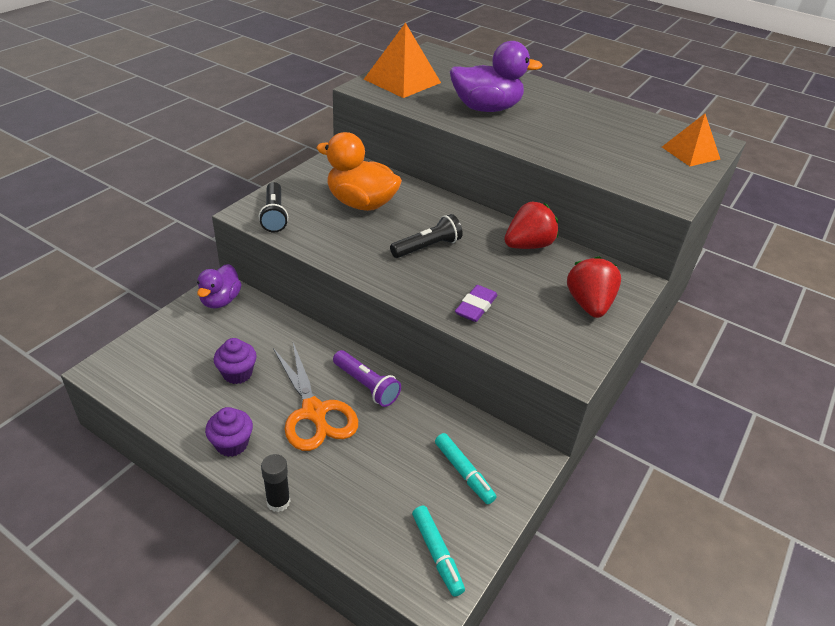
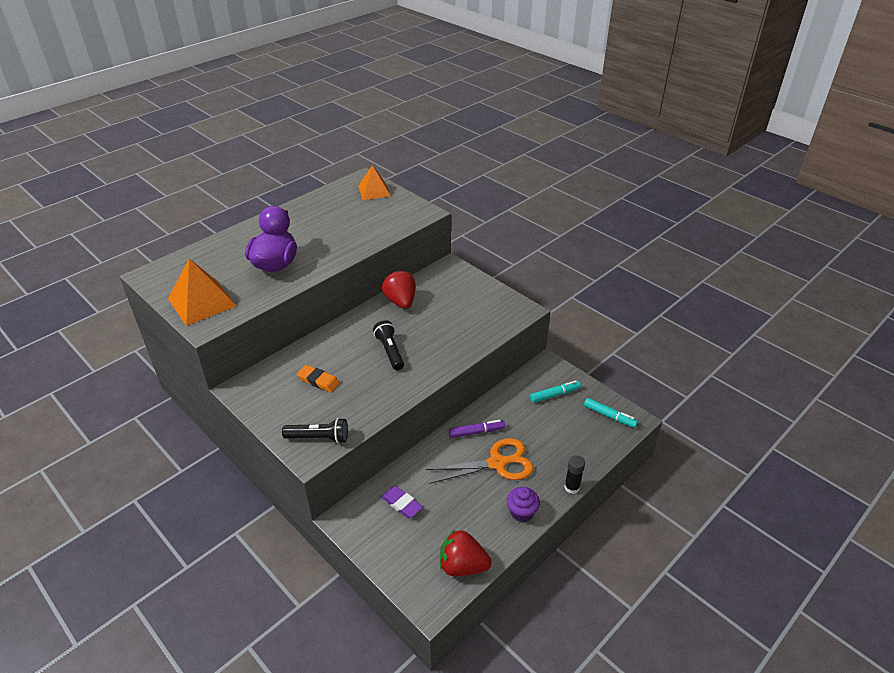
camera: 75 degrees left, 0 degrees up
purple duck [197,264,242,309] -> none
purple cupcake [214,338,257,384] -> none
orange duck [316,132,402,211] -> orange eraser [297,365,340,393]
purple flashlight [333,350,401,407] -> purple marker [449,420,505,438]
turquoise marker [412,506,465,597] -> turquoise marker turned 45 degrees clockwise [584,398,638,428]
purple eraser [455,285,497,322] -> purple eraser moved to [381,486,423,518]
red strawberry [567,256,621,318] -> red strawberry moved to [440,529,492,576]

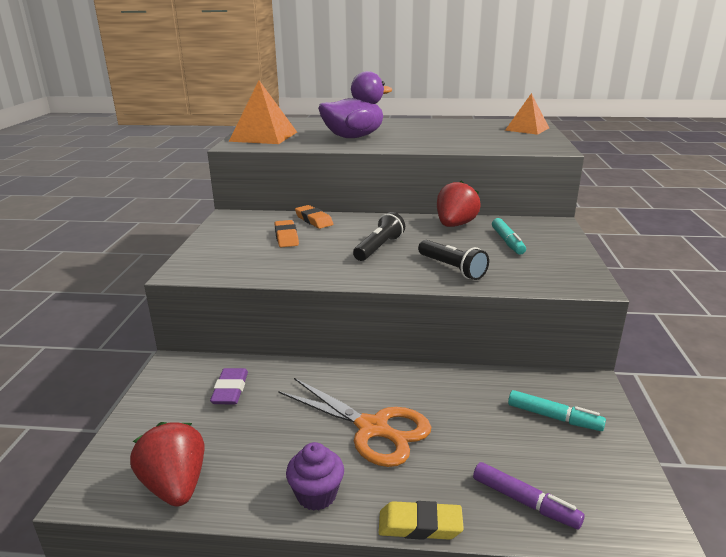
camera: 50 degrees right, 15 degrees down
black flashlight [282,418,348,444] -> black flashlight moved to [418,240,489,280]
purple marker [449,420,505,438] -> purple marker moved to [473,462,585,530]
black glue stick [564,455,585,494] -> yellow eraser [379,501,464,540]
turquoise marker [584,398,638,428] -> turquoise marker moved to [492,218,526,255]
none -> orange eraser [295,205,333,229]

